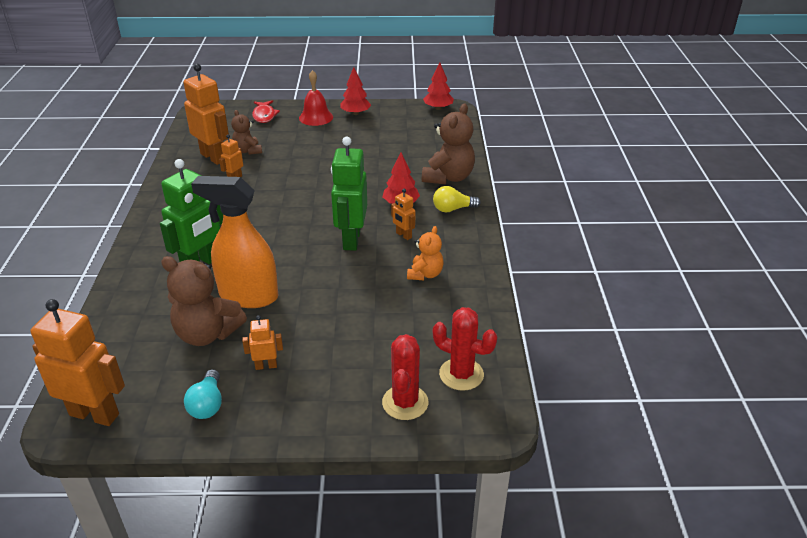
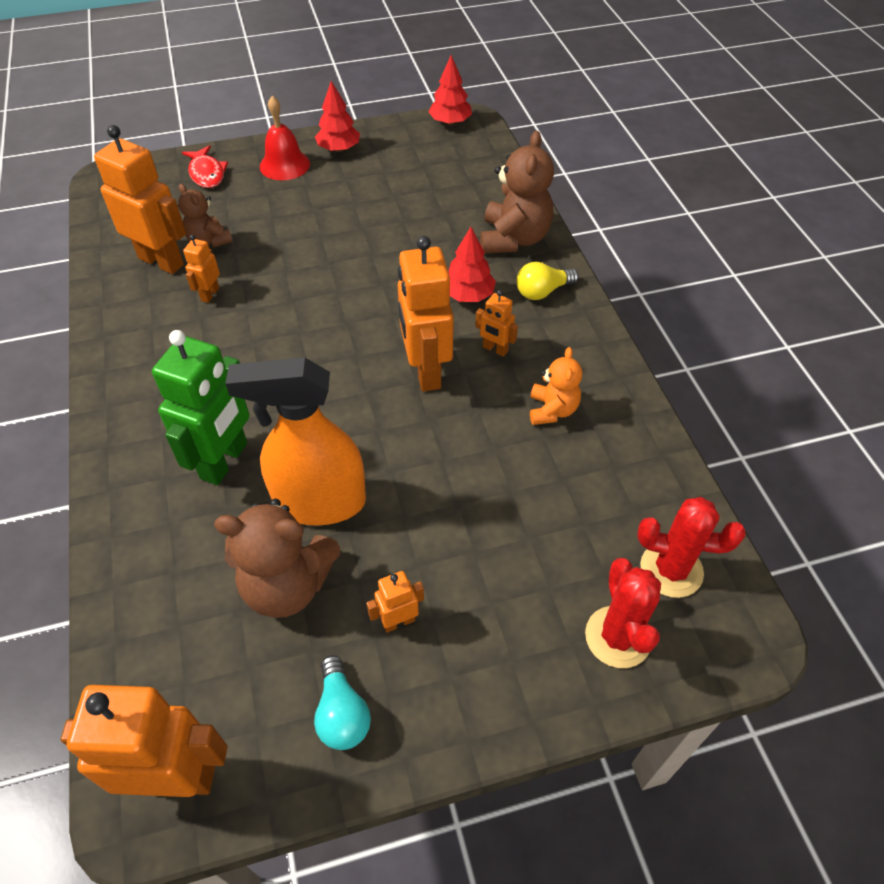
camera: 15 degrees left, 15 degrees up
green robot [331,137,367,251] -> orange robot [398,236,454,392]

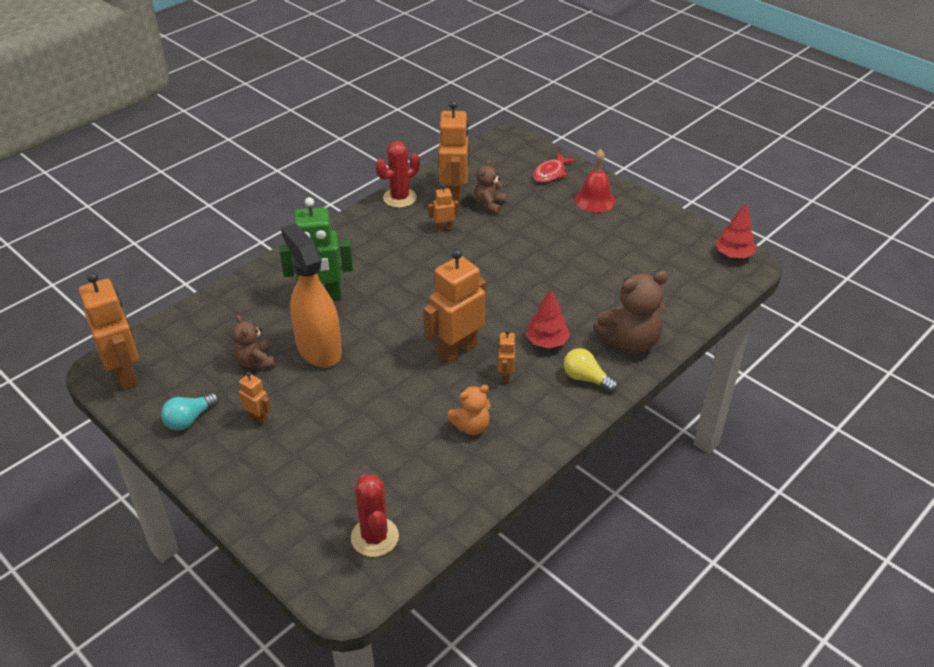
camera: 60 degrees right, 10 degrees down
brown teddy bear [214,499,340,618] -> brown teddy bear [232,315,275,370], size x0.59
red tree [315,81,360,152] -> none
red cactus [585,558,661,668] -> red cactus moved to [376,141,420,208]

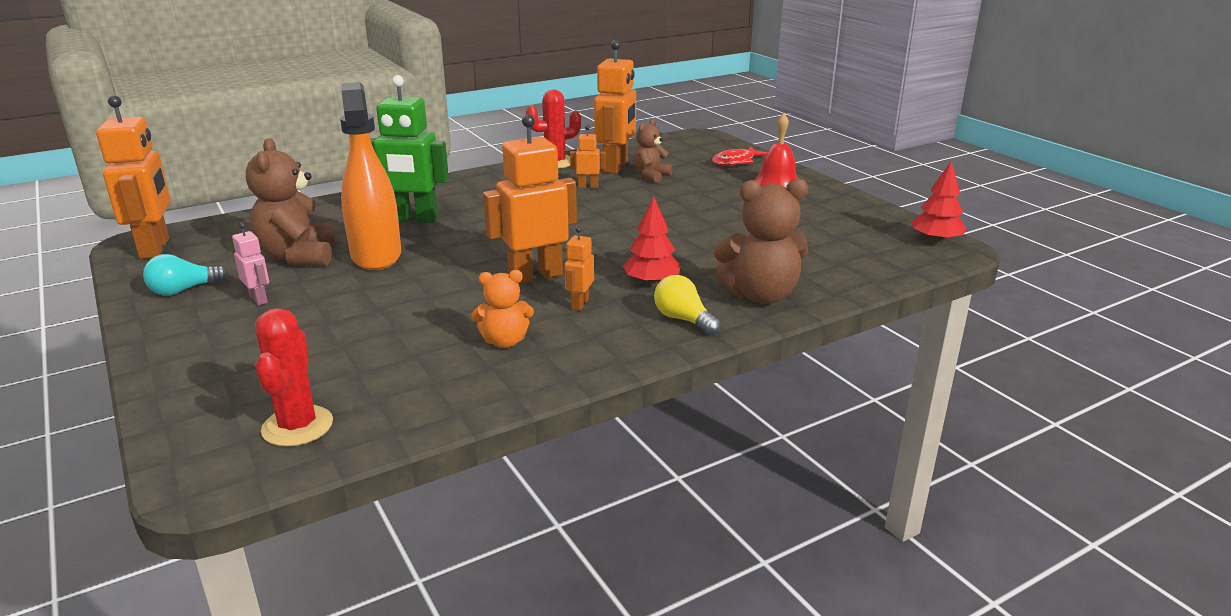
camera: 15 degrees right, 15 degrees down
brown teddy bear [232,315,275,370] -> brown teddy bear [246,138,335,266], size x1.69
orange robot [239,372,271,425] -> pink robot [232,223,269,305]

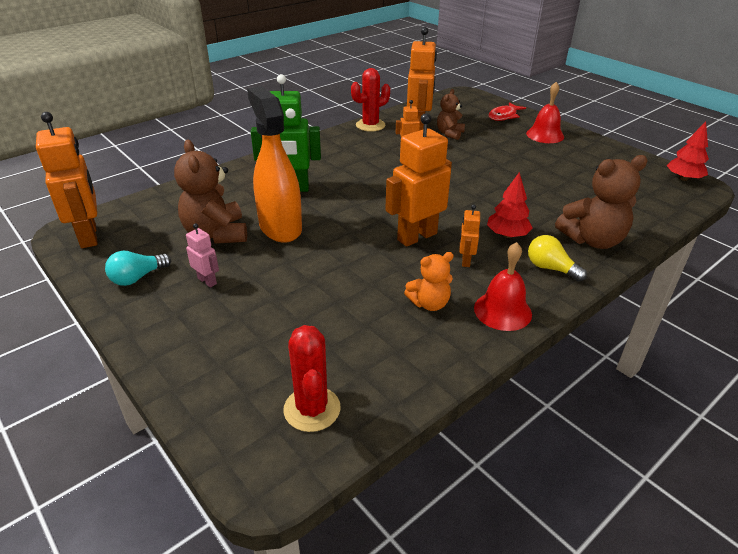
camera: 10 degrees left, 10 degrees up
none -> red bell [474,242,532,331]

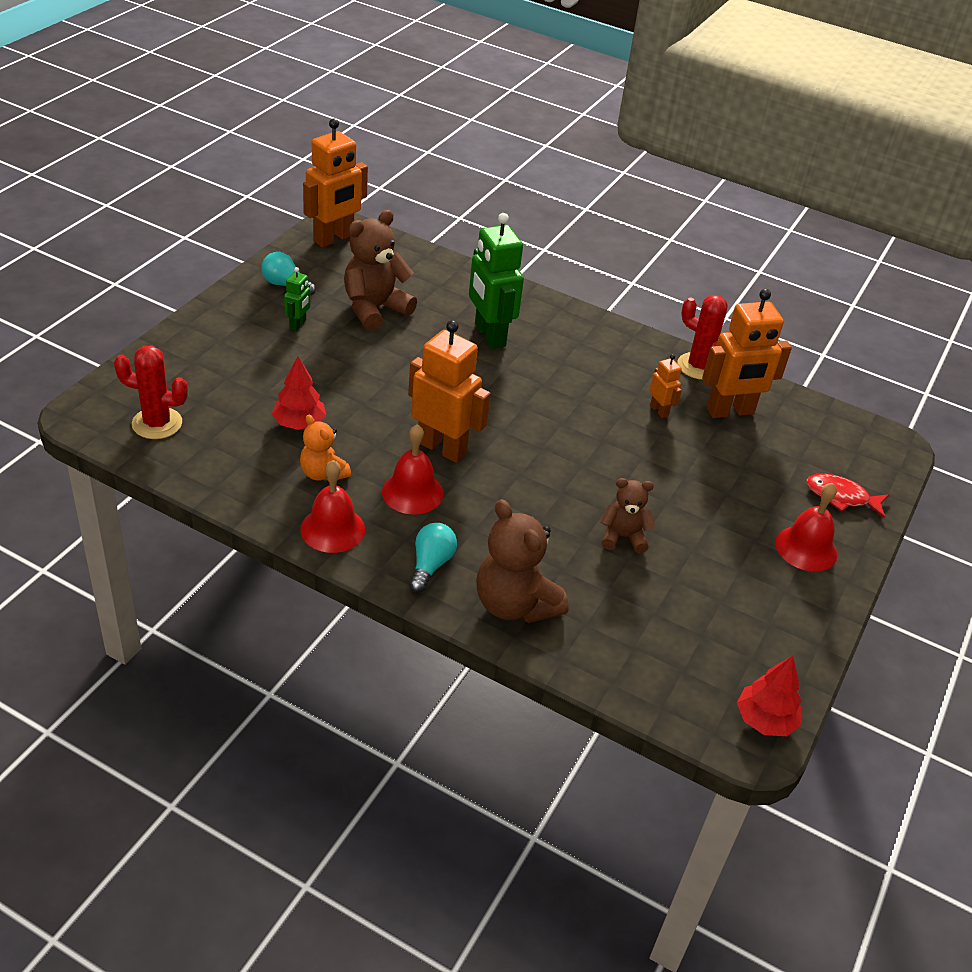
camera: 65 degrees right, 5 degrees up
pink robot [186,223,219,287] -> green robot [284,267,310,331]
orange spray bottle [247,86,302,243] -> none
red cactus [283,325,341,432] -> red cactus turned 45 degrees clockwise [114,346,188,439]
brown teddy bear [437,89,465,140] -> brown teddy bear moved to [600,478,655,553]
orange robot [459,204,480,267] -> red bell [382,424,443,514]
red tree [487,172,533,238] -> red tree moved to [272,356,326,430]
yellow light bulb [528,235,587,281] -> turquoise light bulb [409,523,457,593]

